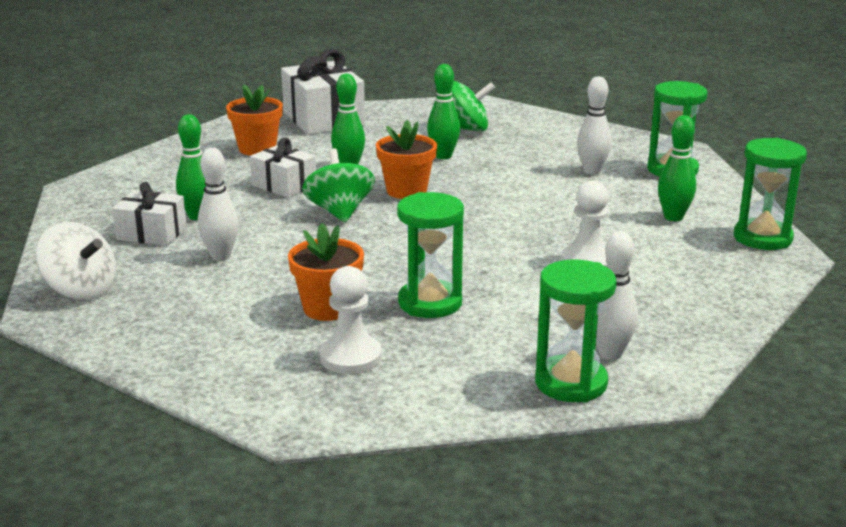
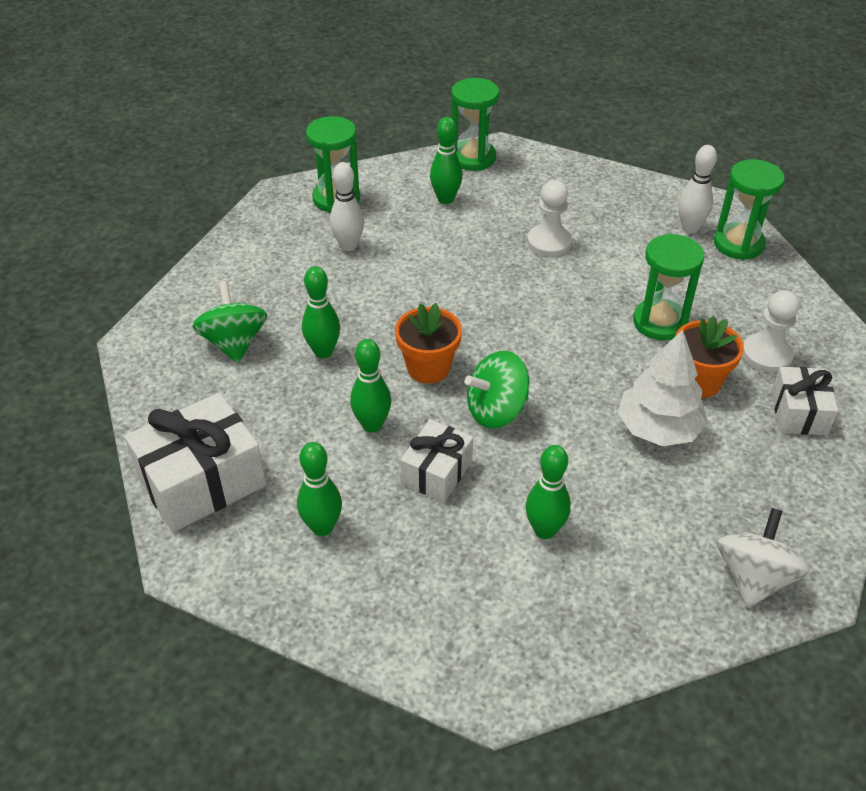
camera: 100 degrees left, 20 degrees up
white gift [112,182,187,246] -> white gift moved to [771,367,838,435]
white bowling pin [198,148,239,260] -> none
orange flower pot [226,84,283,156] -> green bowling pin [297,442,342,536]
none -> white tree [618,330,708,446]

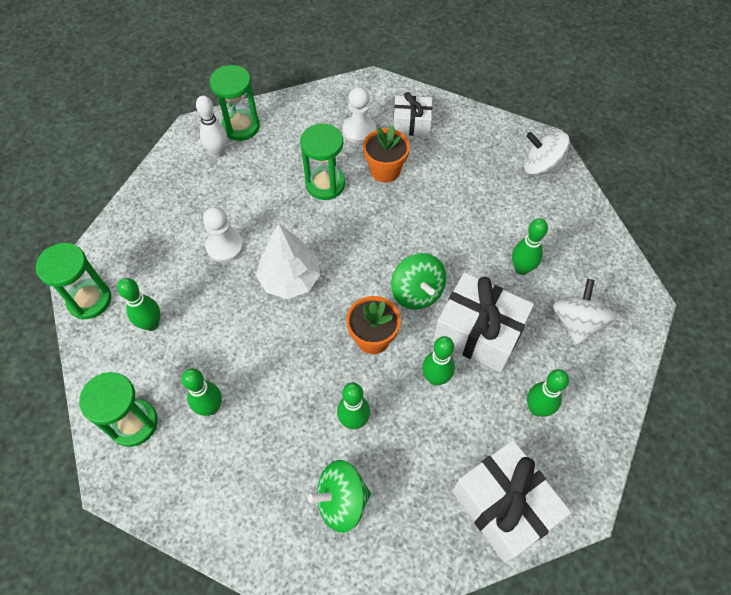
camera: 90 degrees left, 15 degrees up
white bowling pin [330,162,364,251] -> green bowling pin [181,368,222,416]
white gift [400,419,473,502] -> white gift [434,272,534,373], size x1.68
white tree [618,330,708,446] -> white tree moved to [256,224,320,299]
none -> white spinning top [553,279,616,345]

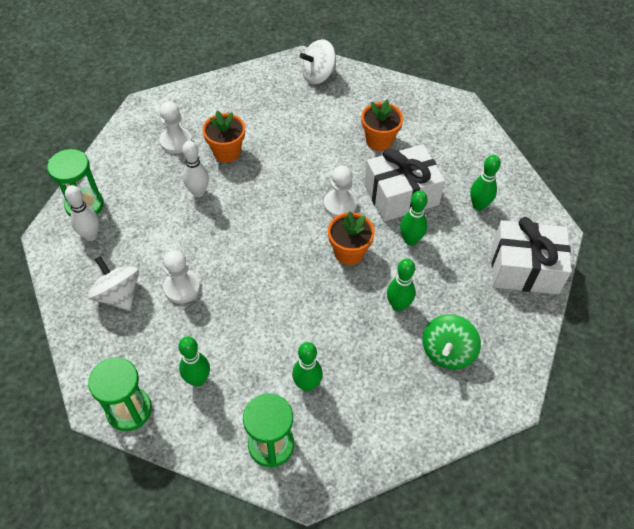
camera: 50 degrees left, 5 degrees down
white tree [256,224,320,299] -> none
green hourglass [300,124,345,200] -> white bowling pin [182,141,209,197]
green spinning top [391,253,446,310] -> white pawn [324,166,357,217]
white gift [393,92,432,136] -> none
green bowling pin [512,218,548,275] -> orange flower pot [361,99,403,151]
white spinning top [553,279,616,345] -> white spinning top moved to [88,256,139,311]

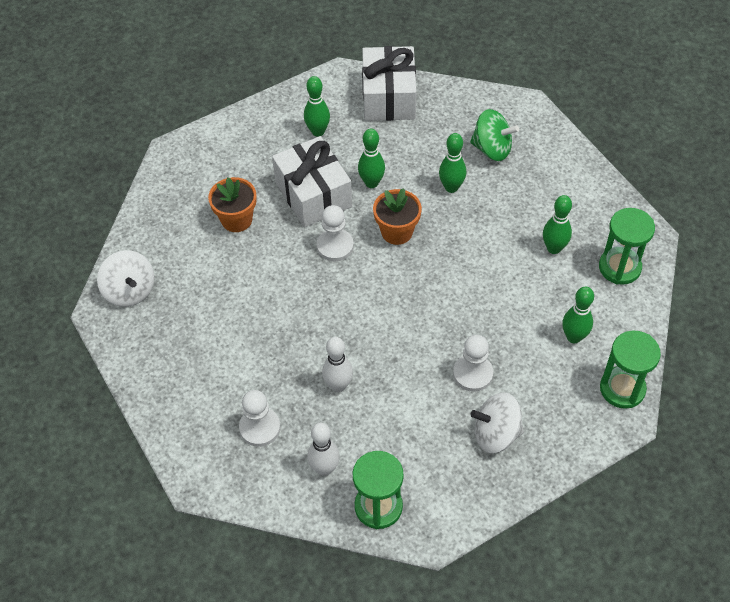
camera: 95 degrees left, 0 degrees up
white bowling pin [65,185,99,241] -> white bowling pin moved to [307,423,340,476]
white spinning top [88,256,139,311] -> white spinning top turned 45 degrees clockwise [470,392,524,453]
orange flower pot [203,110,245,163] -> none

